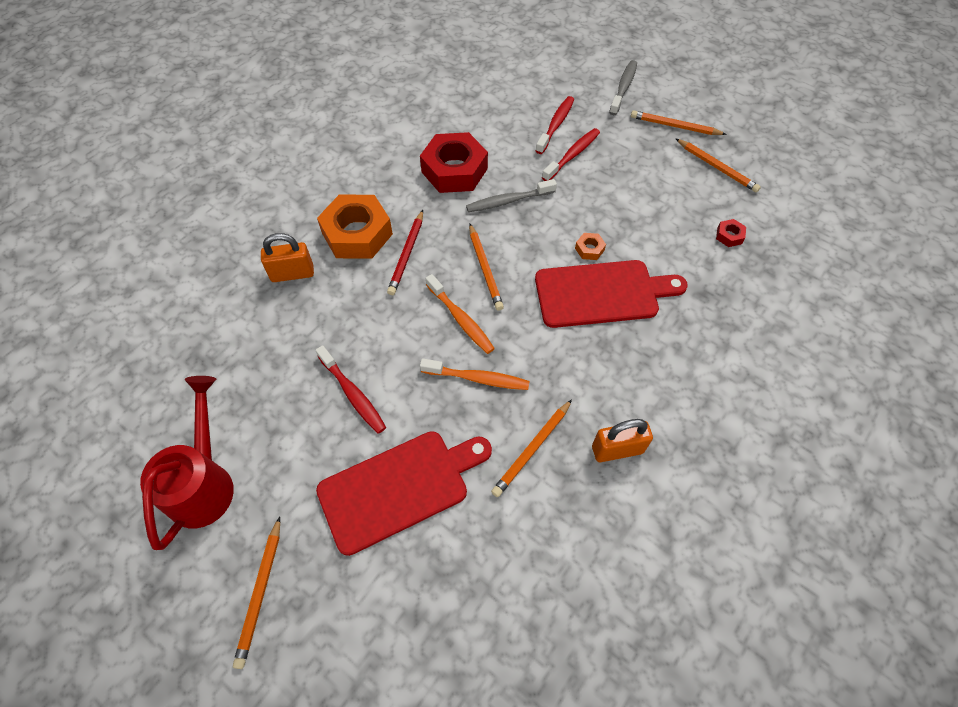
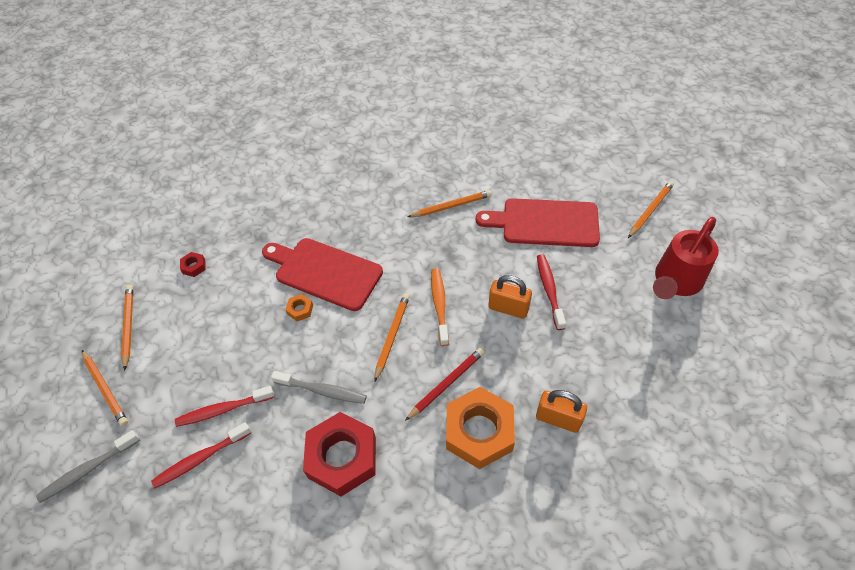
camera: 145 degrees left, 5 degrees down
orange toothbrush [420,359,530,390] -> none
orange padlock [592,419,653,462] -> orange padlock moved to [488,275,532,319]

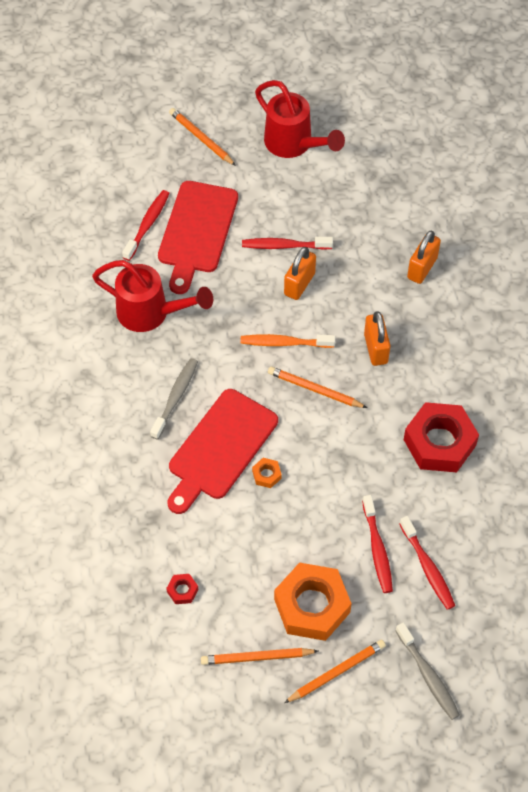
camera: 85 degrees left, 5 degrees up
grey toothbrush [271,371,367,404] -> grey toothbrush moved to [150,358,198,440]
red pencil [405,348,485,421] -> orange padlock [364,311,390,366]
orange pencil [407,190,492,217] -> red watering can [92,260,213,332]
orange nut [446,387,515,469] -> orange nut moved to [274,563,352,641]
none -> red toothbrush [122,190,170,261]

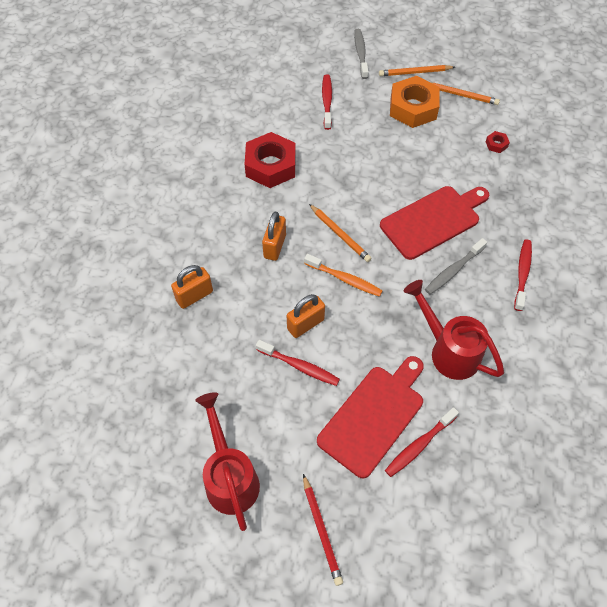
camera: 155 degrees left, 0 degrees up
orange pencil [169,108,236,166] -> red pencil [303,474,343,586]
orange nut [252,458,282,488] -> none
red toothbrush [362,495,393,593] -> red toothbrush moved to [514,239,532,311]

